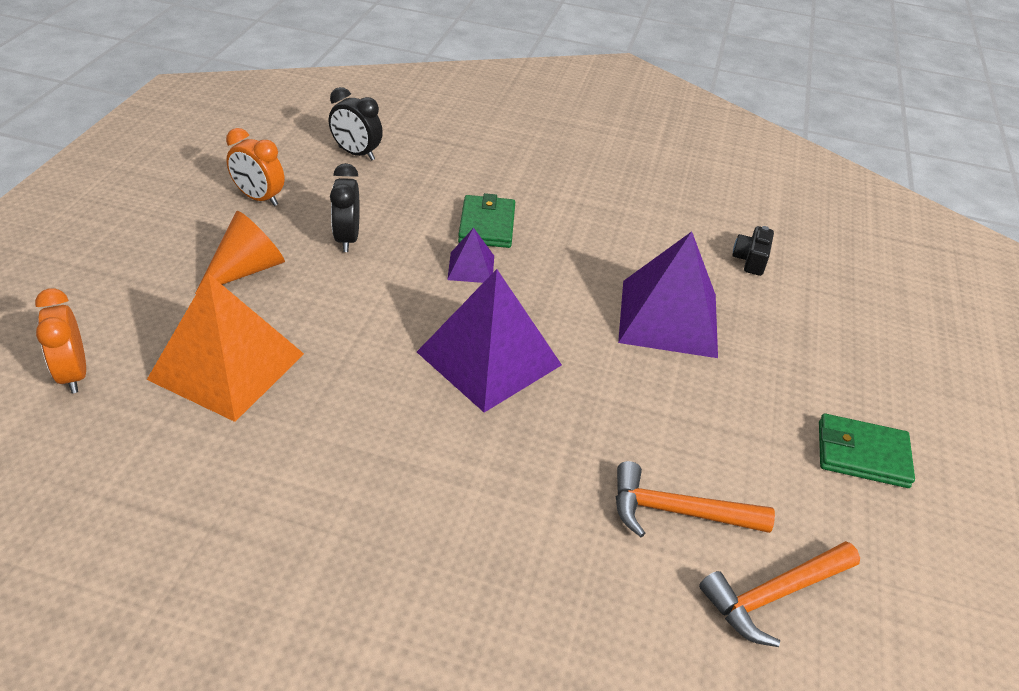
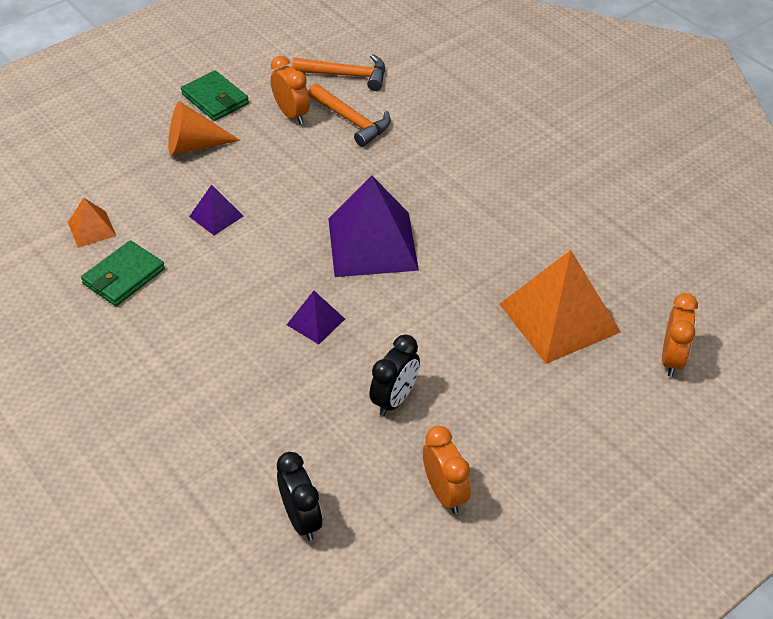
camera: 140 degrees left, 5 degrees up
orange cone [195,211,285,294] -> orange cone moved to [168,101,240,155]
green wallet [458,193,515,248] -> green wallet moved to [81,240,165,306]
purple pyramid [618,231,718,358] -> purple pyramid [189,185,243,235], size x0.48
black camera [732,226,774,276] -> orange pyramid [68,197,116,248]
none -> orange clock [270,56,310,124]

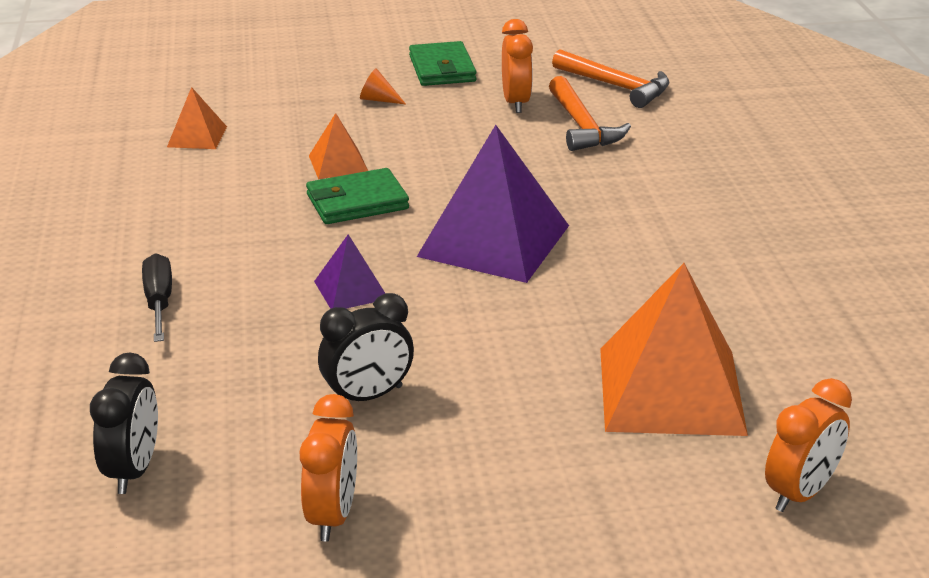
camera: 30 degrees right, 15 degrees down
green wallet [81,240,165,306] -> green wallet moved to [306,168,409,224]
orange cone [168,101,240,155] -> orange cone [360,68,406,104], size x0.50
purple pyramid [189,185,243,235] -> orange pyramid [309,113,368,179]
none -> black screwdriver [142,253,172,342]

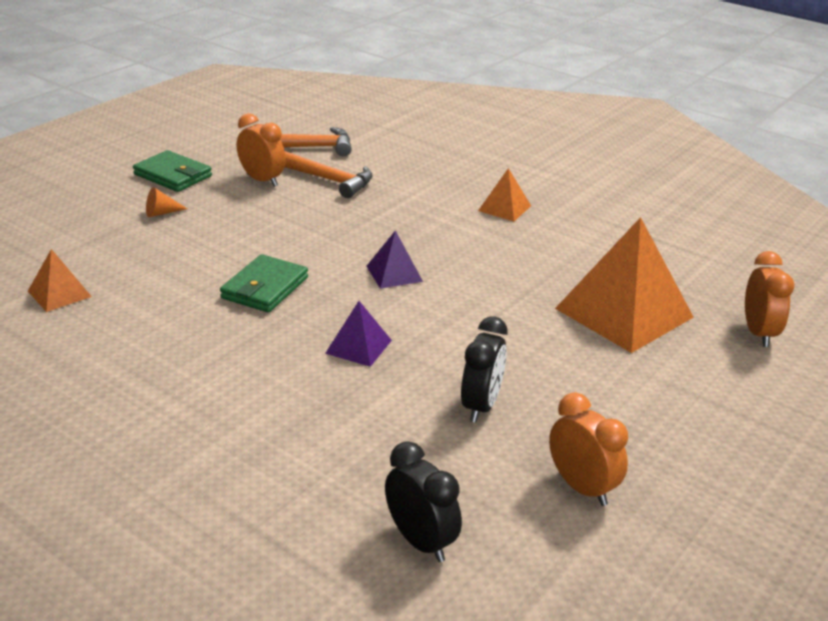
camera: 45 degrees left, 0 degrees up
black screwdriver [142,253,172,342] -> none
orange pyramid [309,113,368,179] -> orange pyramid moved to [478,168,531,221]
purple pyramid [417,125,569,283] -> purple pyramid [366,230,423,289], size x0.48

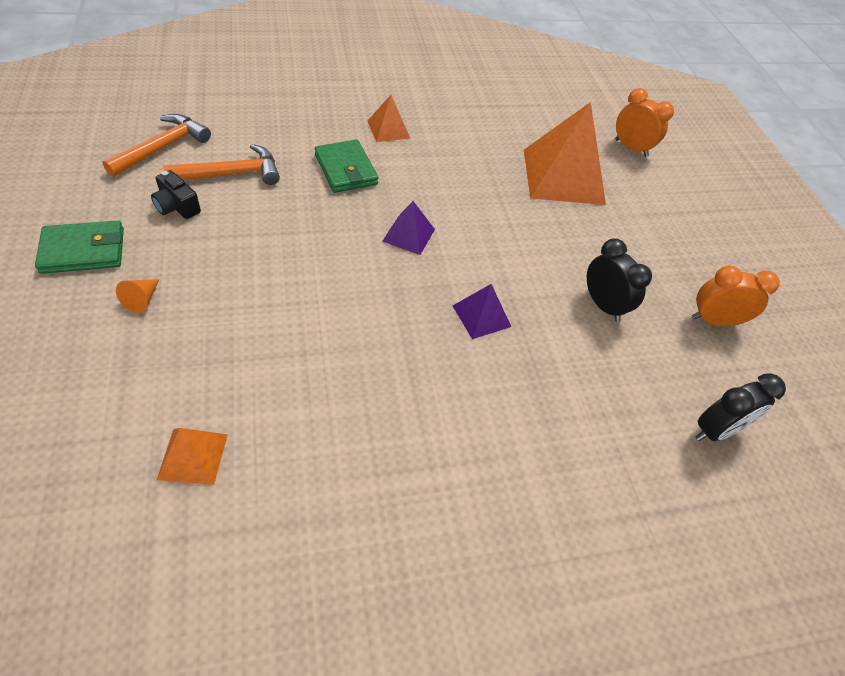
camera: 55 degrees left, 20 degrees up
green wallet [220,254,308,313] -> green wallet moved to [315,140,379,193]
orange clock [237,113,286,187] -> black camera [151,170,201,219]
black clock [385,441,462,562] -> black clock turned 150 degrees clockwise [696,373,786,441]

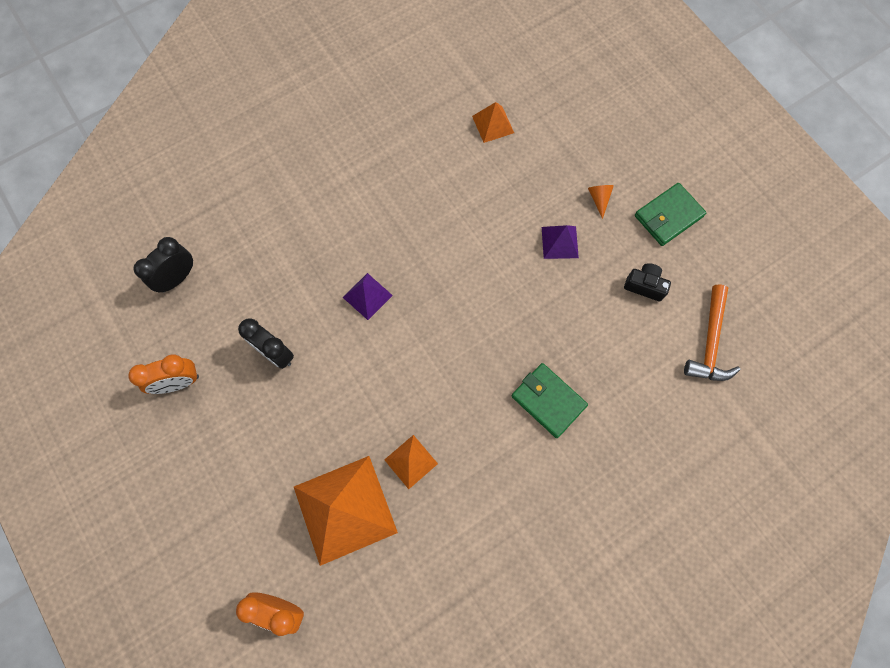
camera: 165 degrees right, 20 degrees up
orange hammer [163,144,280,185] -> none
orange pyramid [368,95,410,142] -> orange pyramid moved to [384,435,438,489]
purple pyramid [382,201,435,255] -> purple pyramid moved to [542,225,579,259]

